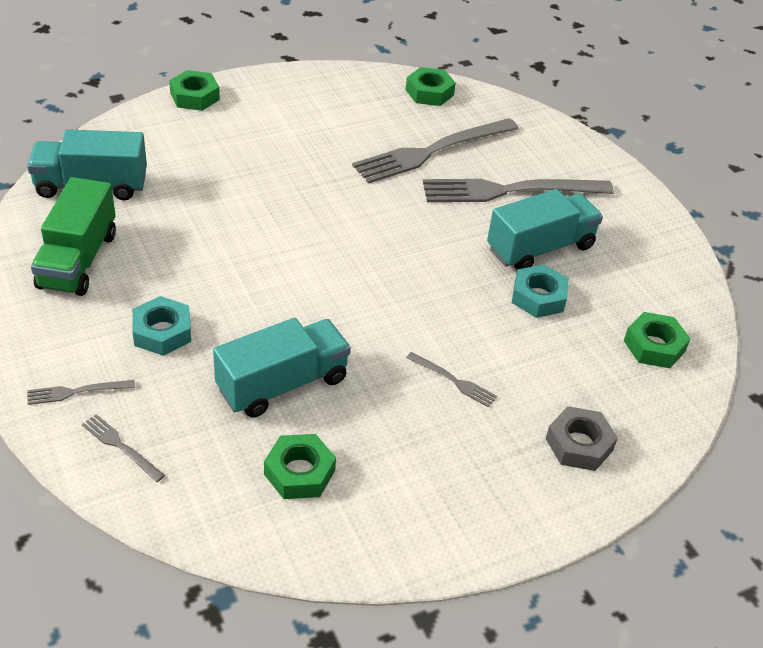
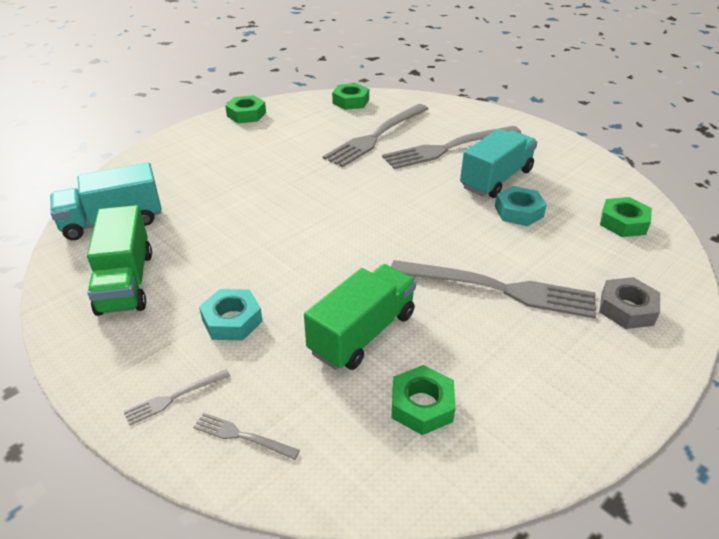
camera: 15 degrees left, 5 degrees down
green nut [169,70,220,111] -> green nut moved to [225,95,266,123]
turquoise truck [213,318,351,418] -> green truck [304,264,416,370]
grey fork [406,352,497,408] -> grey fork [391,260,596,319], size x2.30

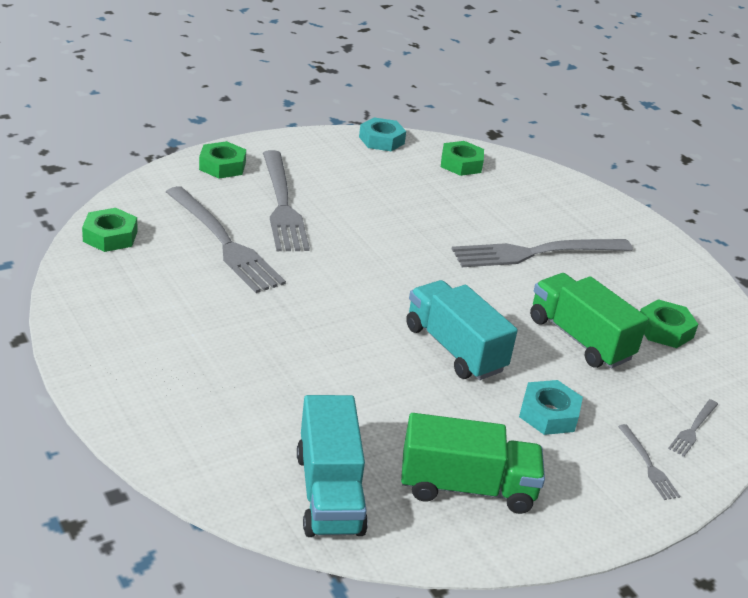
camera: 80 degrees left, 5 degrees down
green nut [225,95,266,123] -> green nut moved to [199,141,246,179]
grey fork [391,260,596,319] -> grey fork turned 135 degrees counterclockwise [452,239,633,267]
turquoise truck [460,129,538,198] -> turquoise truck moved to [406,280,518,380]
turquoise nut [495,186,547,226] -> turquoise nut moved to [359,117,406,151]
grey nut [599,277,660,329] -> none

